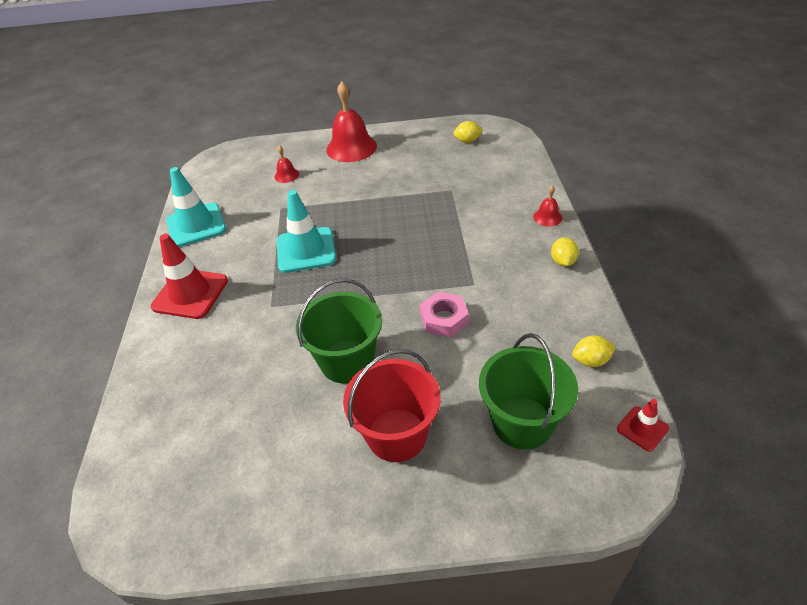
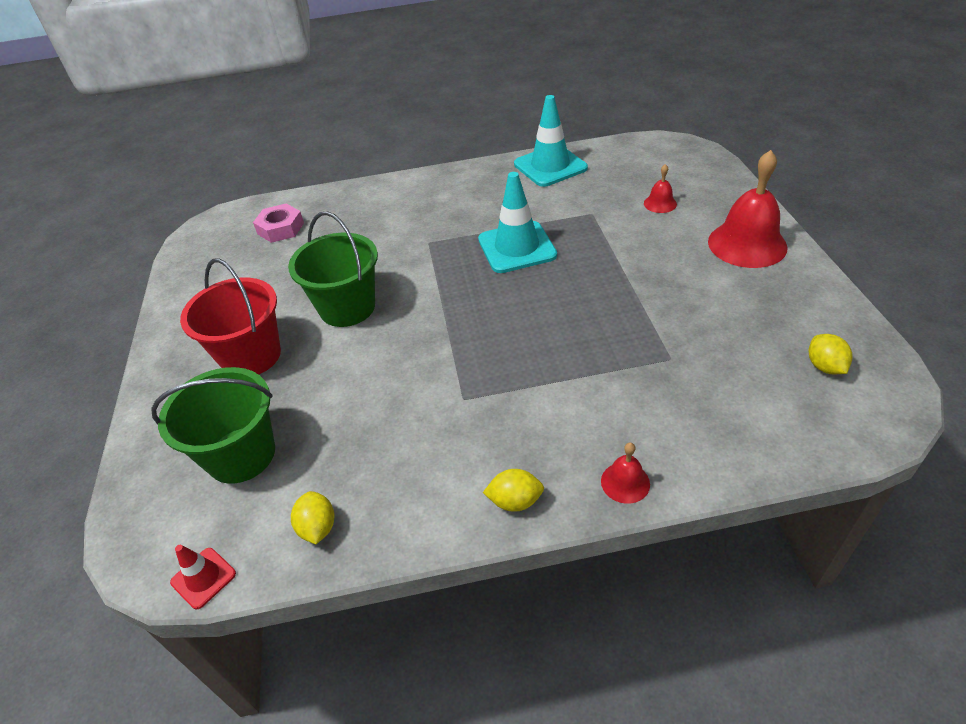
camera: 85 degrees right, 0 degrees up
red traffic cone [151,234,228,319] -> none
pink nut [420,292,469,338] -> pink nut moved to [253,204,304,243]

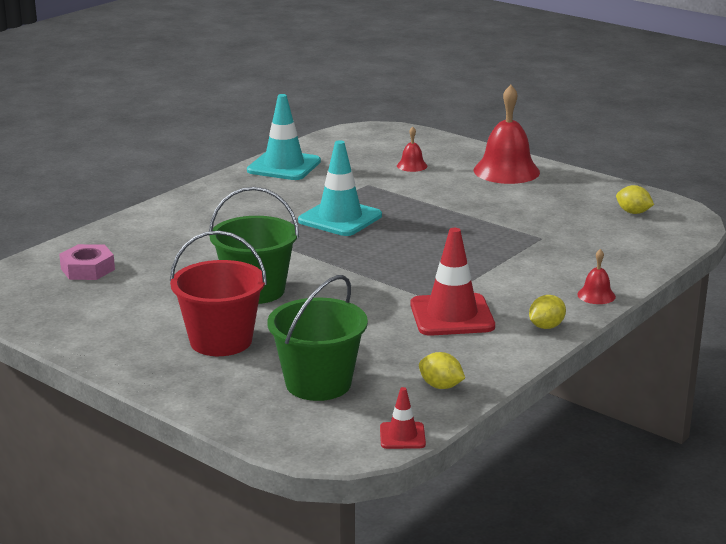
camera: 45 degrees left, 20 degrees down
none -> red traffic cone [410,228,495,336]

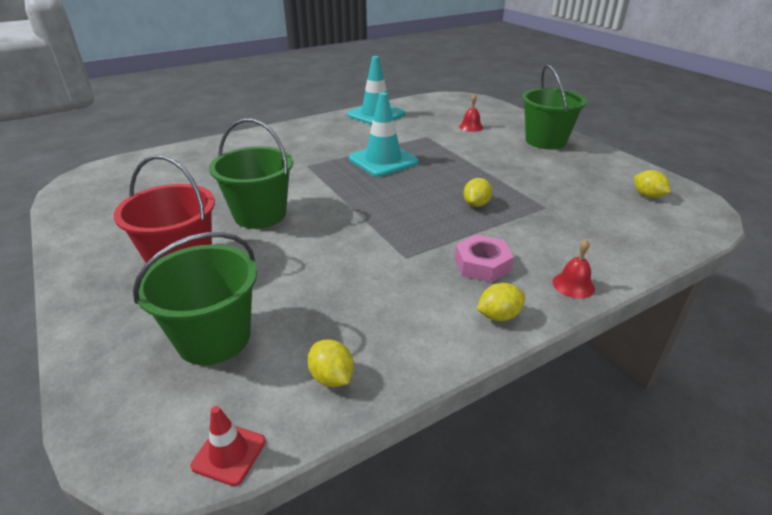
camera: 20 degrees right, 10 degrees up
pink nut [59,244,115,280] -> pink nut moved to [455,235,514,283]
red traffic cone [410,228,495,336] -> none
red bell [474,85,540,184] -> green bucket [522,65,587,149]
none -> yellow lemon [463,178,492,207]

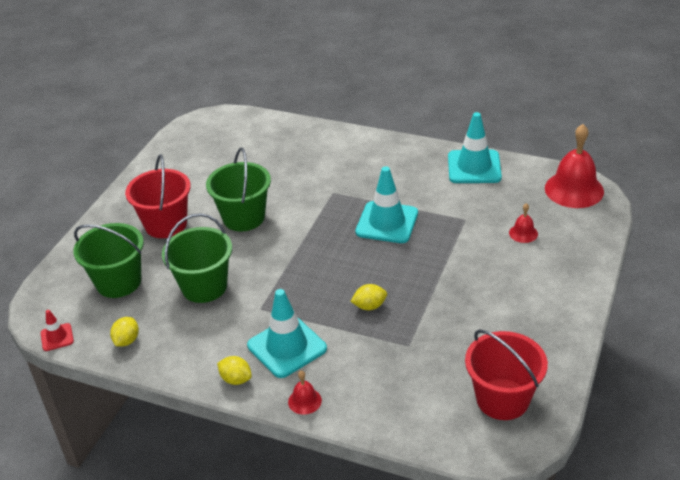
camera: 55 degrees right, 5 degrees up
pink nut [455,235,514,283] -> turquoise traffic cone [247,289,327,378]
green bucket [522,65,587,149] -> green bucket moved to [162,213,232,303]
yellow lemon [634,170,671,198] -> red bucket [465,329,548,420]
none -> red bell [545,124,604,208]

